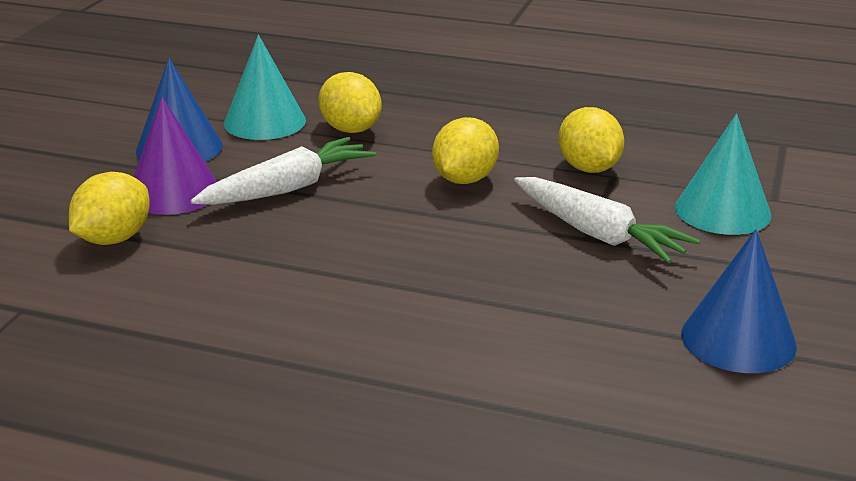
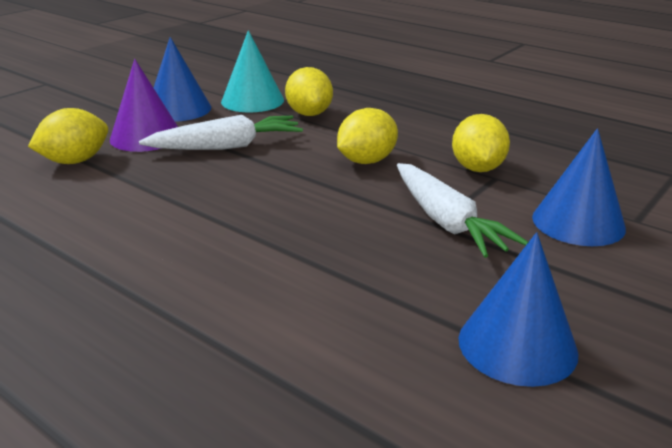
camera: 20 degrees right, 0 degrees up
turquoise cone [675,113,771,235] -> blue cone [532,128,626,246]

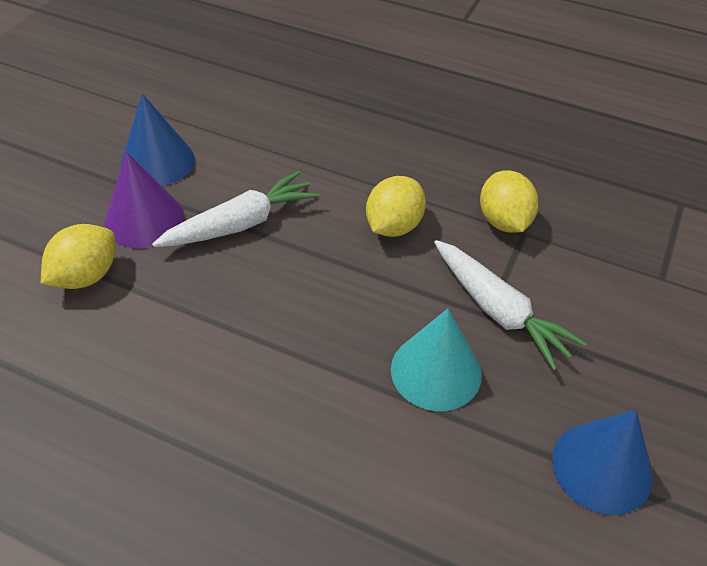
camera: 15 degrees left, 20 degrees up
turquoise cone [221,30,284,112] -> turquoise cone moved to [391,309,482,411]
yellow lemon [285,67,333,116] -> none
blue cone [532,128,626,246] -> none

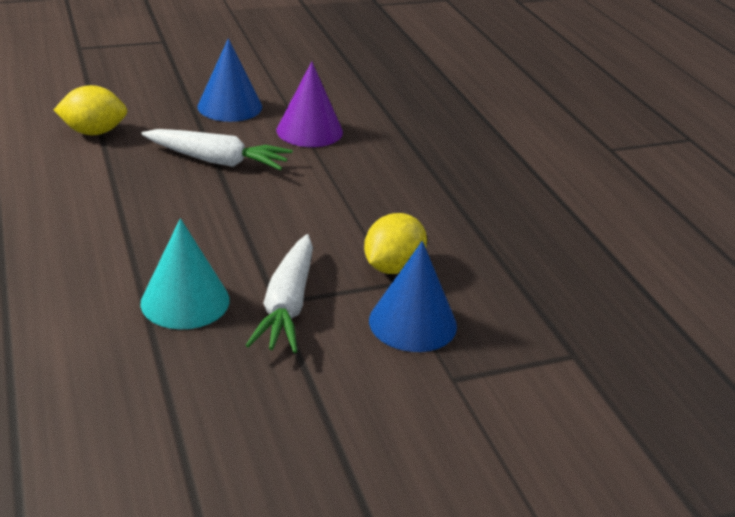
camera: 45 degrees right, 15 degrees down
purple cone [105,151,184,248] -> purple cone moved to [277,61,343,147]
yellow lemon [366,176,426,237] -> none
blue cone [552,410,653,515] -> blue cone moved to [369,241,457,352]

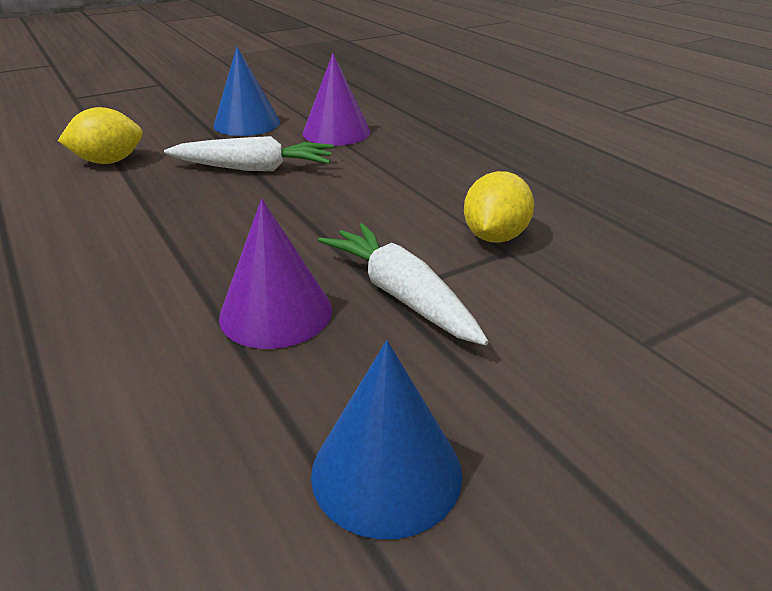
camera: 10 degrees left, 0 degrees up
turquoise cone [140,218,230,330] -> purple cone [219,199,332,349]
white carrot [245,234,313,353] -> white carrot turned 150 degrees clockwise [318,223,489,346]
blue cone [369,241,457,352] -> blue cone moved to [311,340,462,539]

